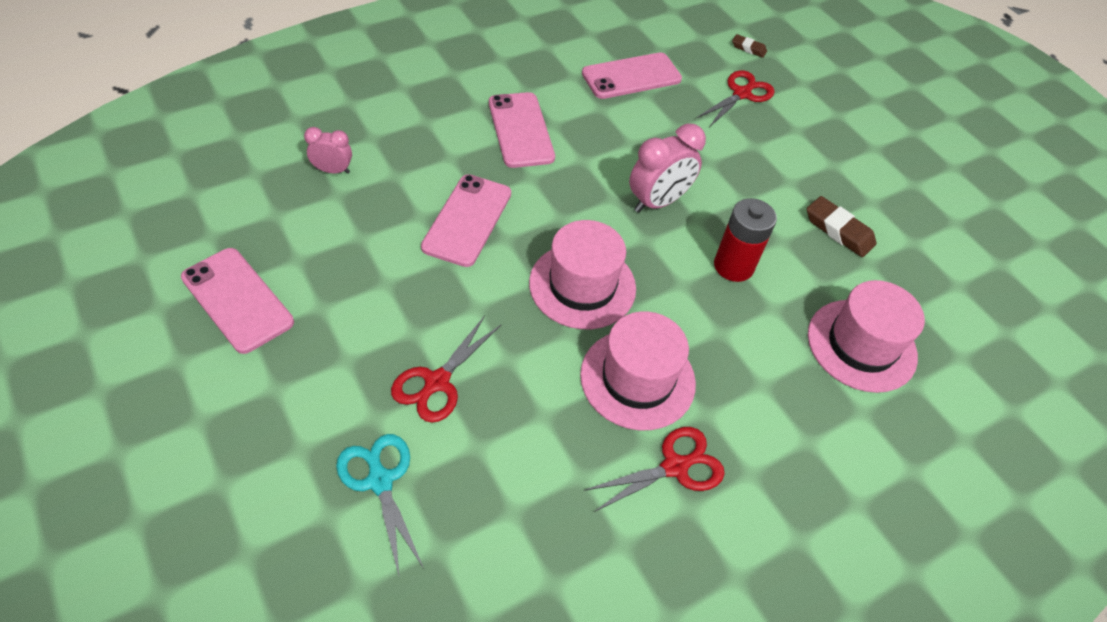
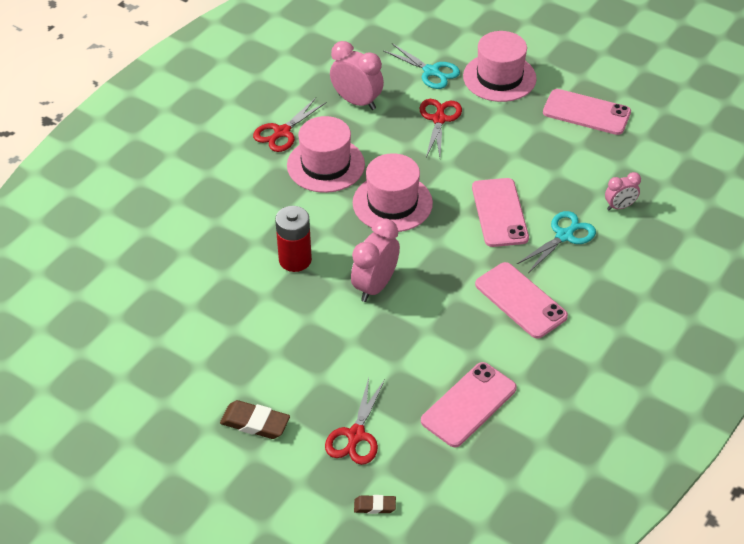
camera: 160 degrees right, 5 degrees down
brown eraser [807,196,876,257] -> brown eraser moved to [220,400,290,439]
pink hat [808,280,925,393] -> pink hat moved to [463,31,537,102]
none -> pink clock [330,41,384,110]
none -> turquoise scissors [517,211,596,273]

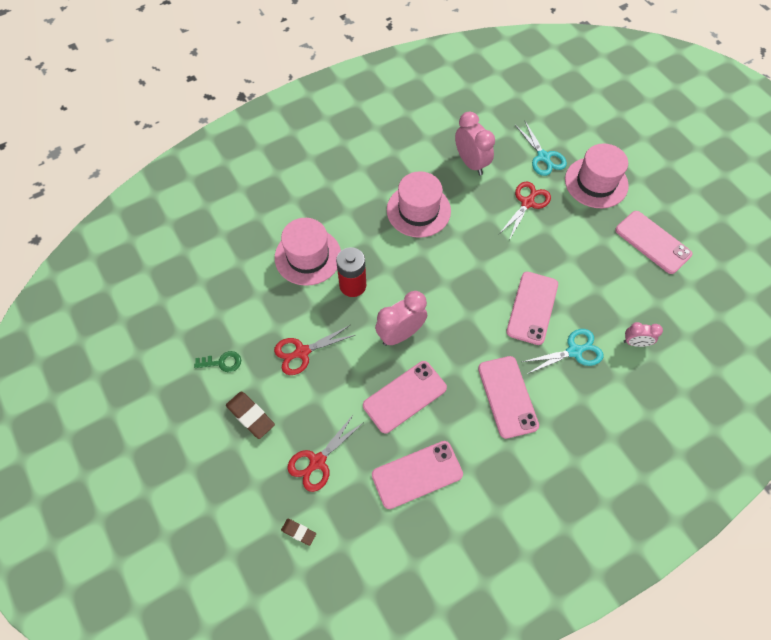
camera: 25 degrees right, 15 degrees up
red scissors [253,98,326,152] -> red scissors moved to [274,325,355,375]
pink hat [353,153,433,232] -> pink hat moved to [275,218,341,286]
none -> green key [194,351,241,372]
none -> pink phone [363,361,447,433]

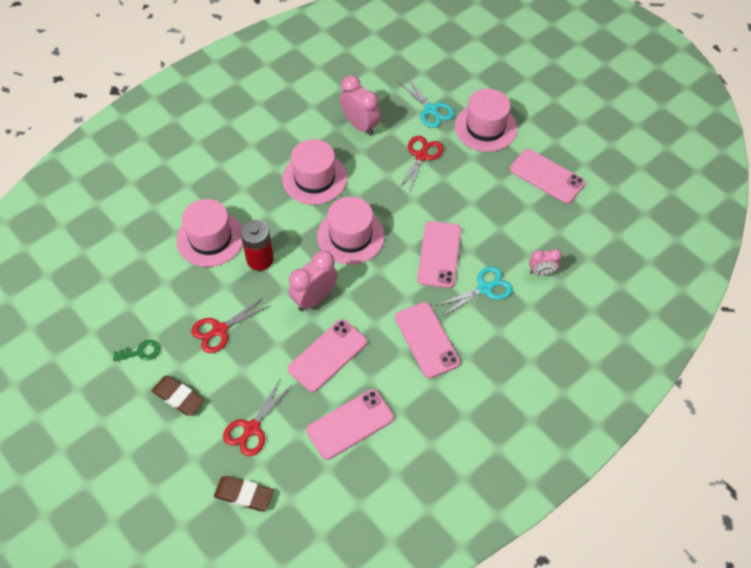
camera: 10 degrees left, 5 degrees down
brown eraser [281,519,316,546] -> brown eraser [214,476,274,511], size x1.70
none -> pink hat [317,197,385,265]

